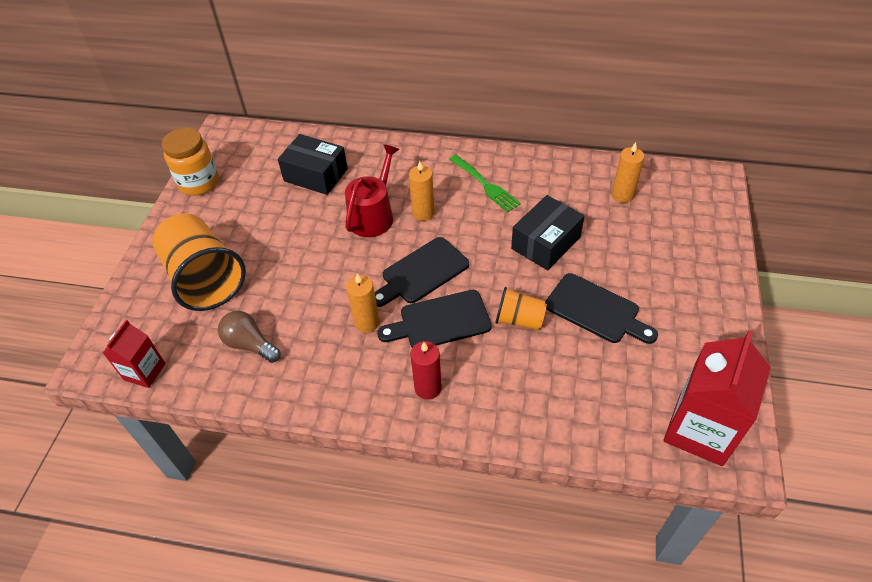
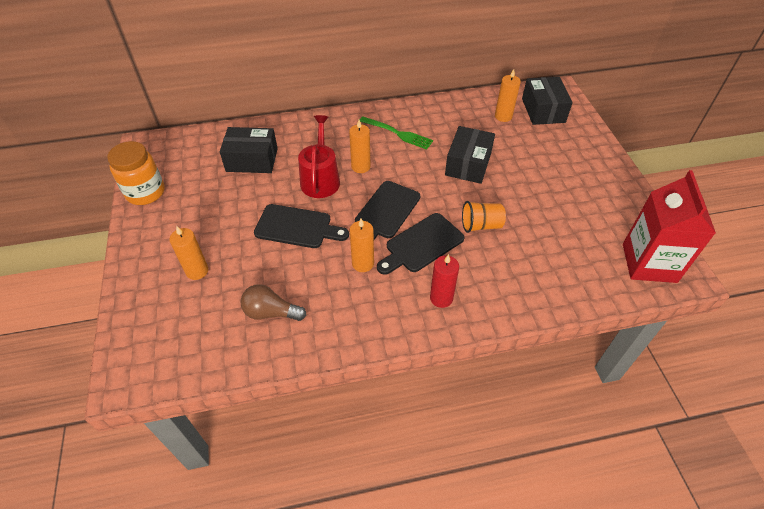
camera: 25 degrees left, 0 degrees up
red carton [103,320,166,388] -> none
orange cup [152,213,246,311] -> orange candle [170,226,208,280]
black cutting board [545,273,658,344] -> black cutting board moved to [254,204,349,248]
none -> black box [522,77,573,125]

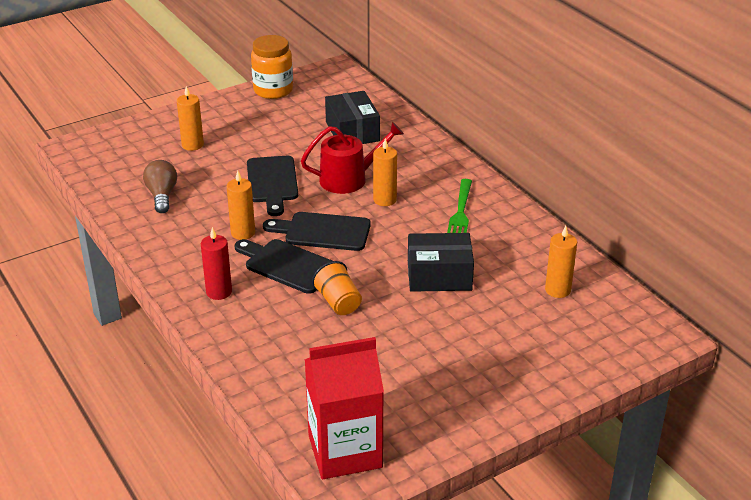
camera: 70 degrees right, 15 degrees down
black box [522,77,573,125] -> none

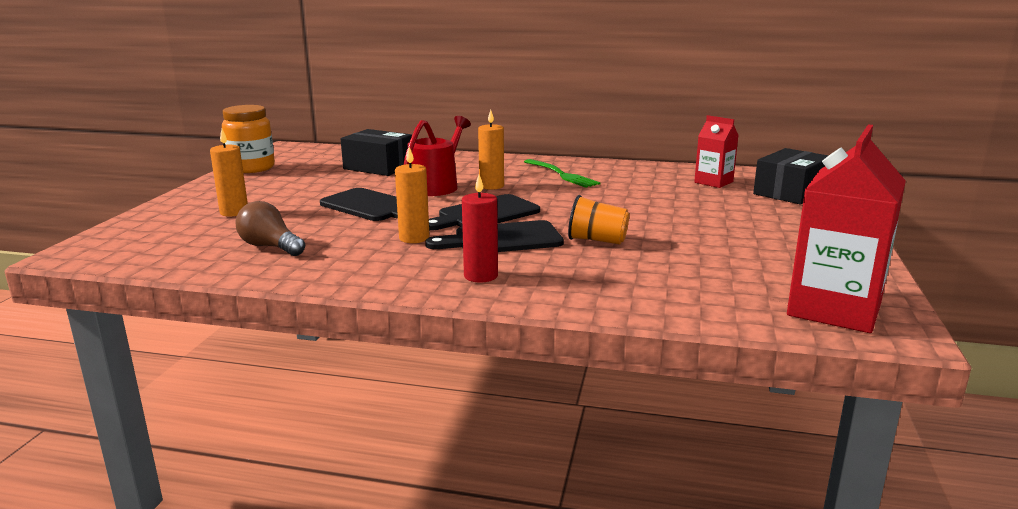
camera: 45 degrees left, 15 degrees down
black box [408,233,474,292] -> black box moved to [753,148,829,205]
orange candle [545,226,577,298] -> red carton [694,115,739,188]

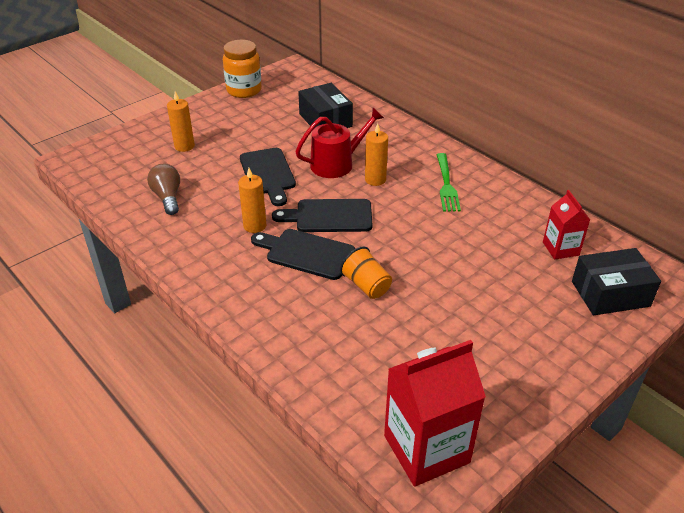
camera: 35 degrees right, 20 degrees up
red candle [462,175,498,283] -> none

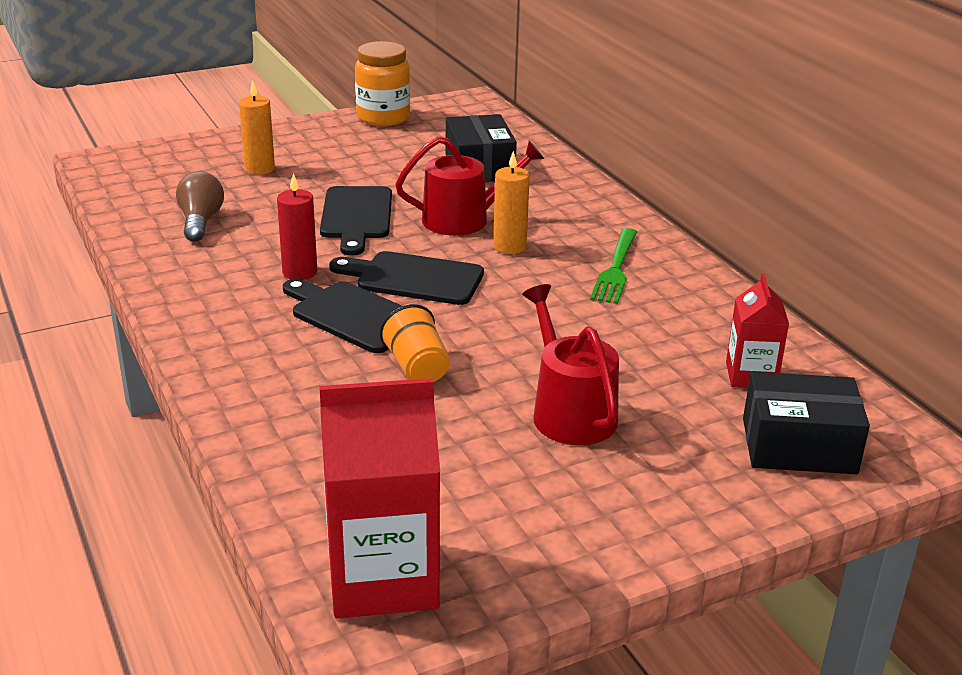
camera: 15 degrees right, 10 degrees down
orange candle [238,168,266,233] -> red candle [277,173,317,280]
none -> red watering can [522,284,619,445]

